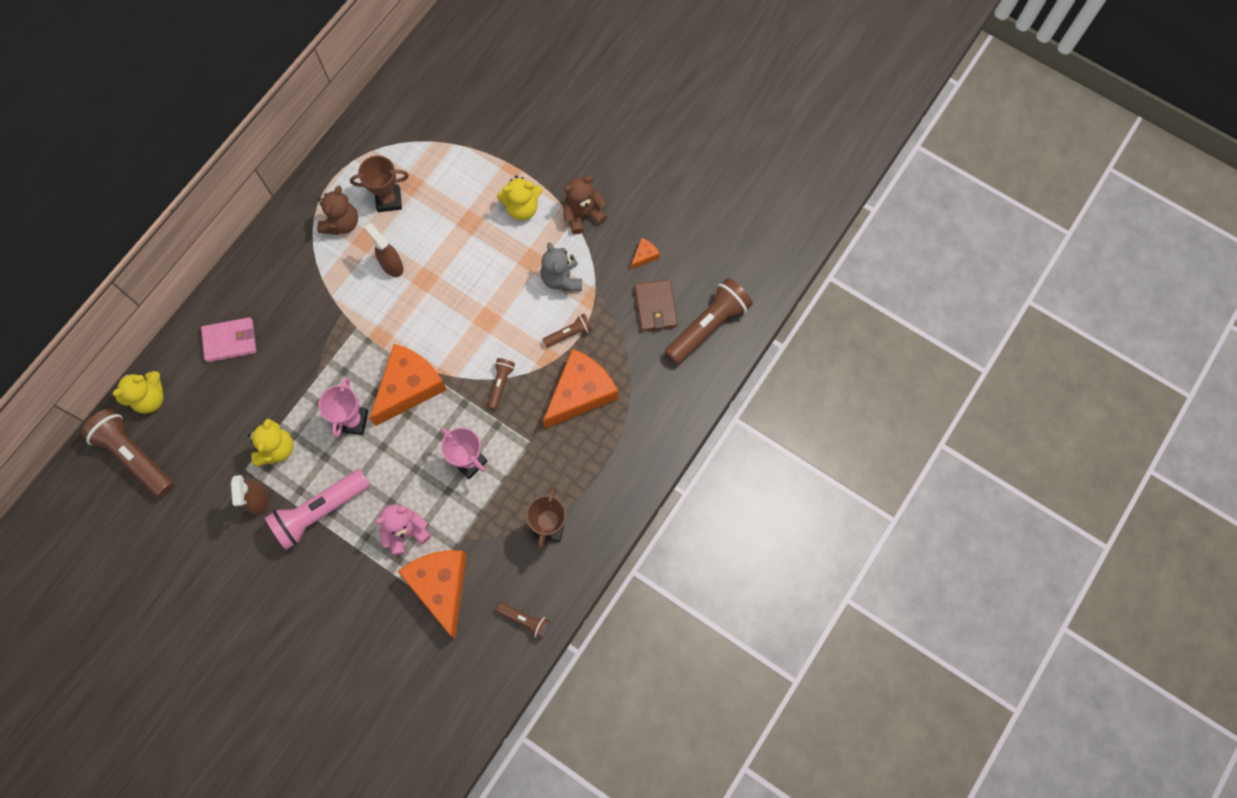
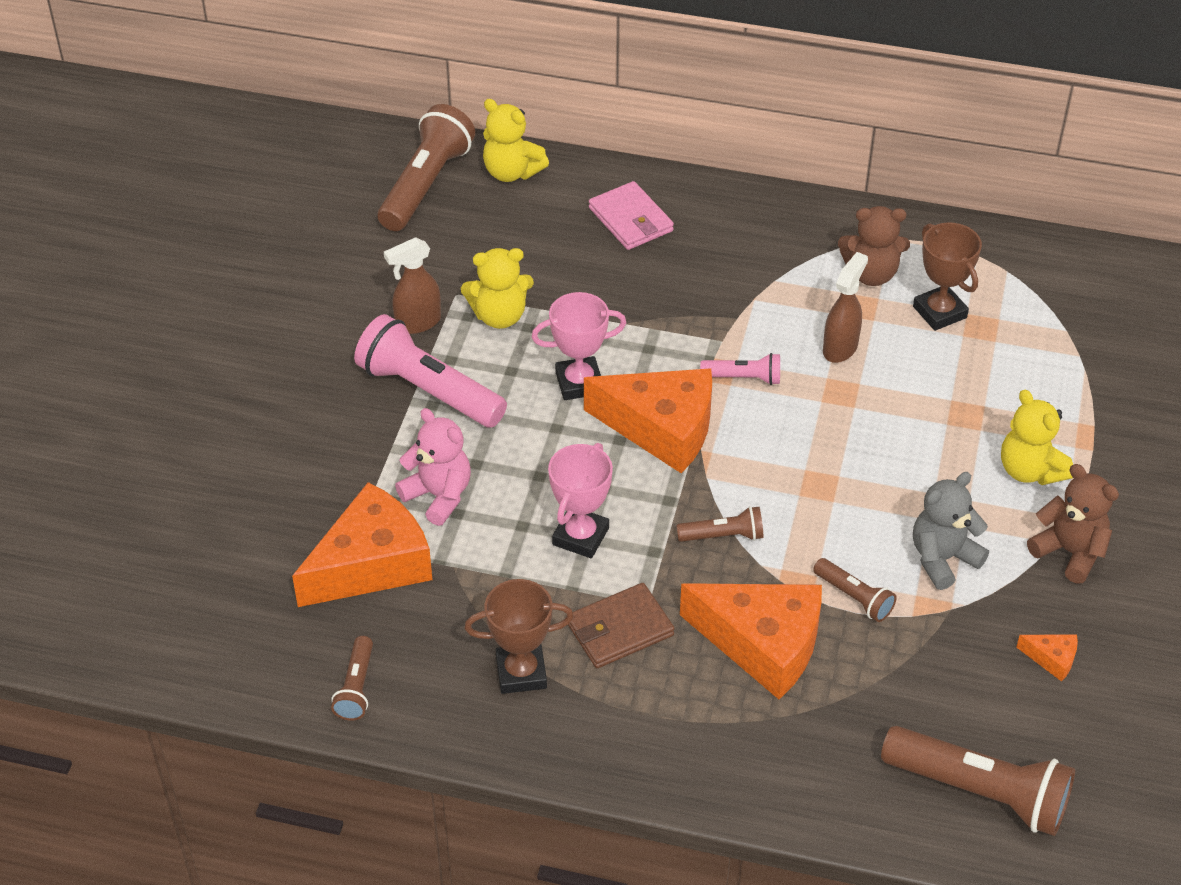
camera: 70 degrees right, 25 degrees down
brown wallet [634,279,678,332] -> brown wallet moved to [568,583,675,668]
none -> pink flashlight [700,353,780,385]

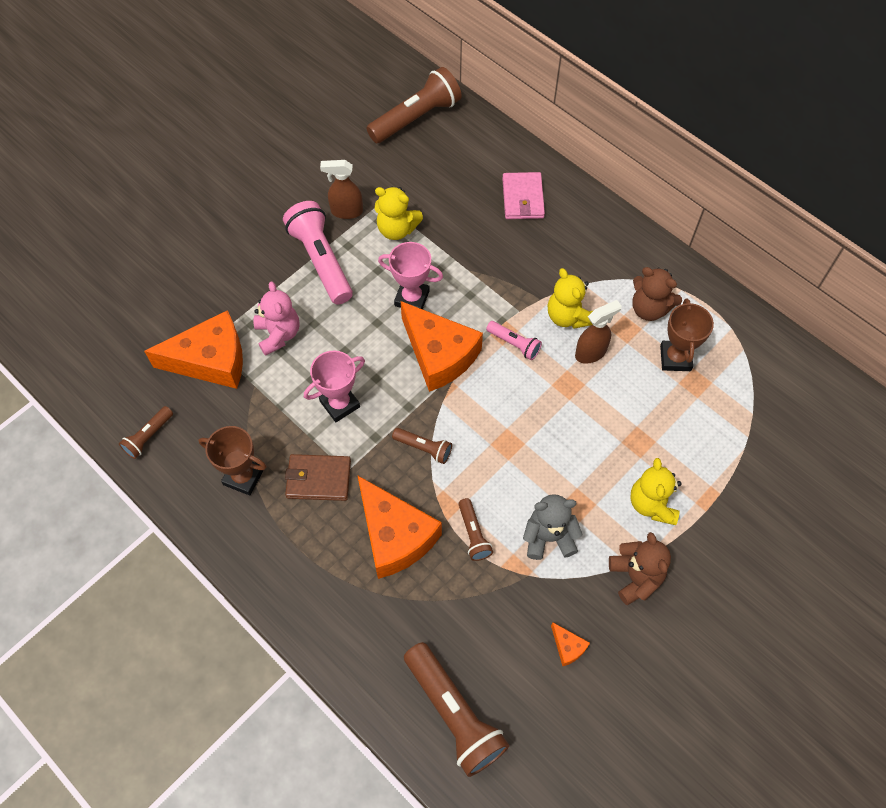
camera: 30 degrees right, 15 degrees up
yellow teddy bear [483,99,549,182] -> yellow teddy bear moved to [548,268,593,329]

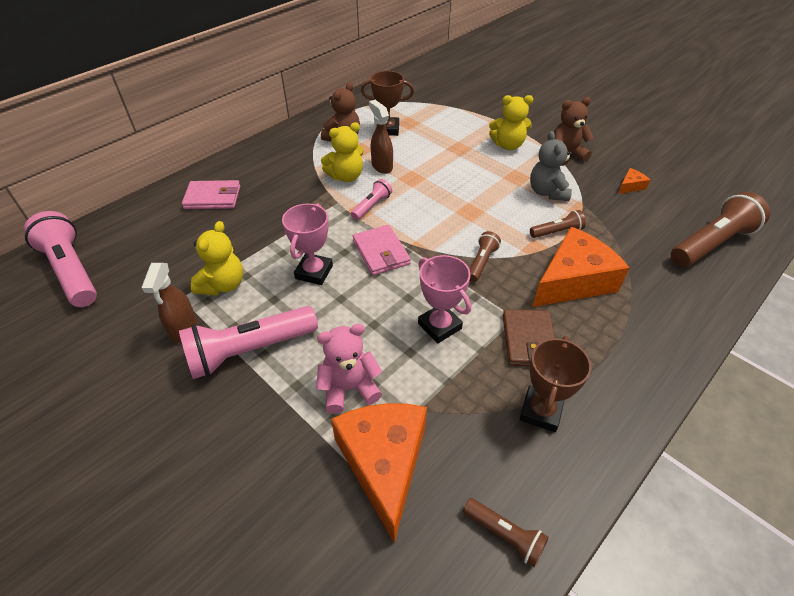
camera: 90 degrees left, 15 degrees down
brown flashlight [367,67,461,143] -> pink flashlight [24,211,97,307]
orange cheese [401,301,483,392] -> pink wallet [353,225,411,276]

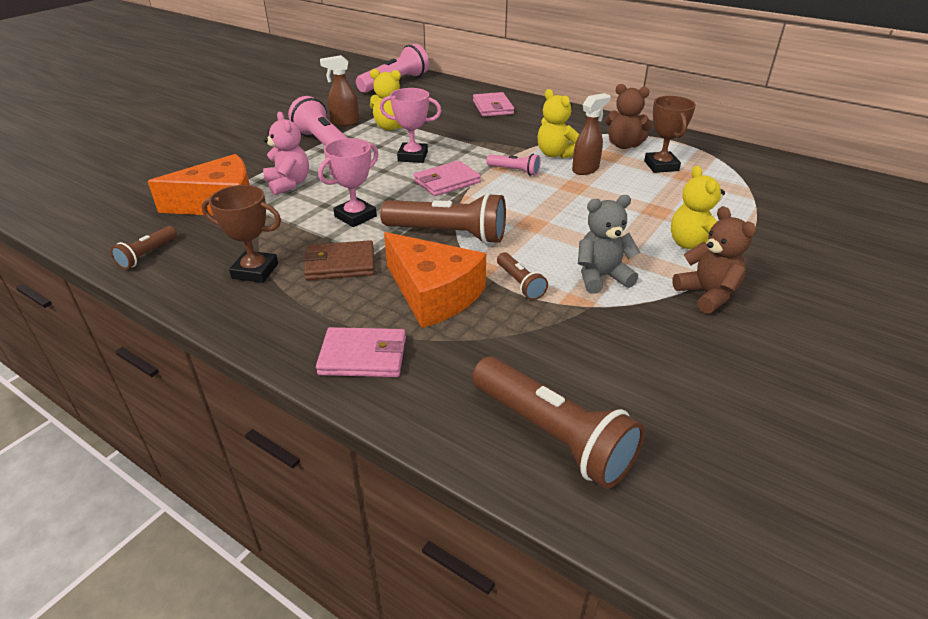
camera: 80 degrees right, 10 degrees down
brown flashlight [470,231,501,282] -> brown flashlight [380,192,506,244], size x1.97
orange cheese [618,168,650,194] -> none
none -> pink wallet [316,327,406,377]

